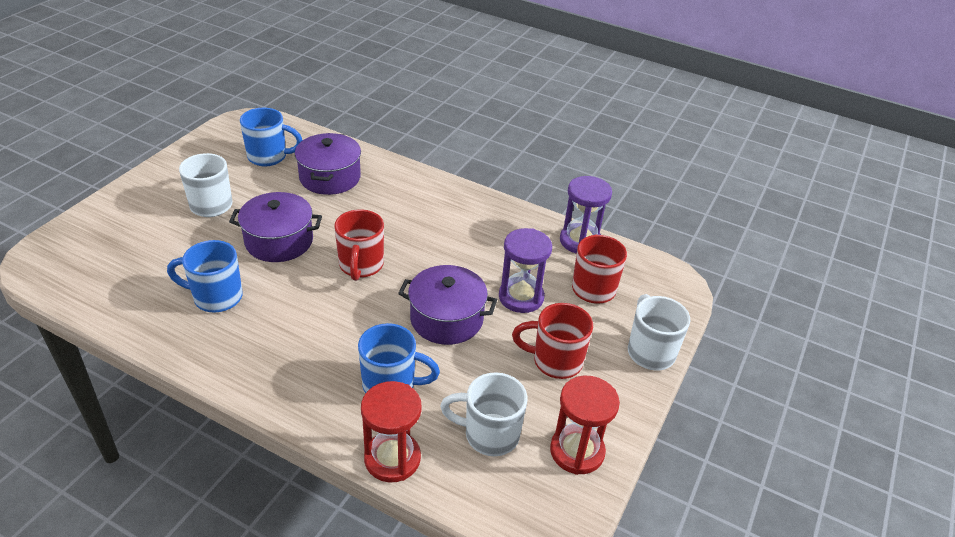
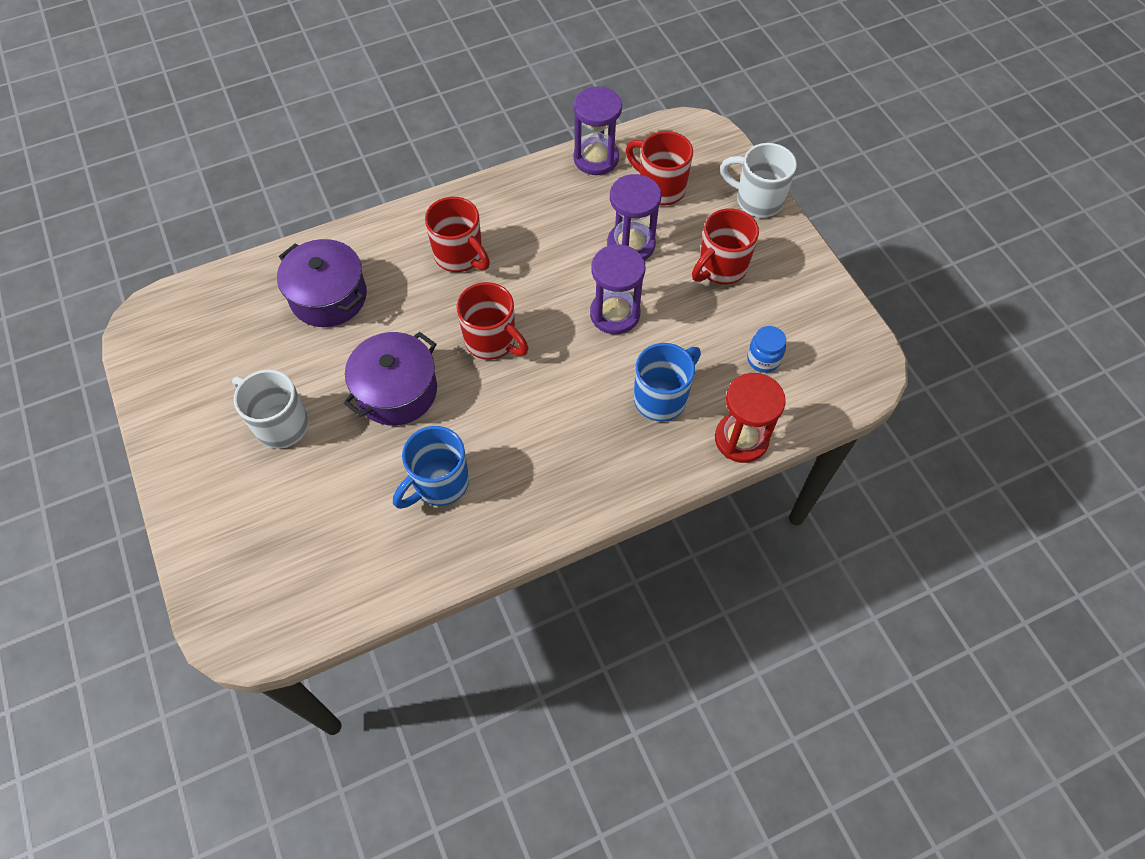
camera: 50 degrees left, 20 degrees up
blue mug [240,108,303,166] -> none
purple pot [398,265,497,345] -> purple hourglass [590,244,645,334]
white mug [440,372,528,456] -> blue jar [747,326,786,373]
red hourglass [550,376,620,475] -> none
none -> red mug [425,197,490,272]

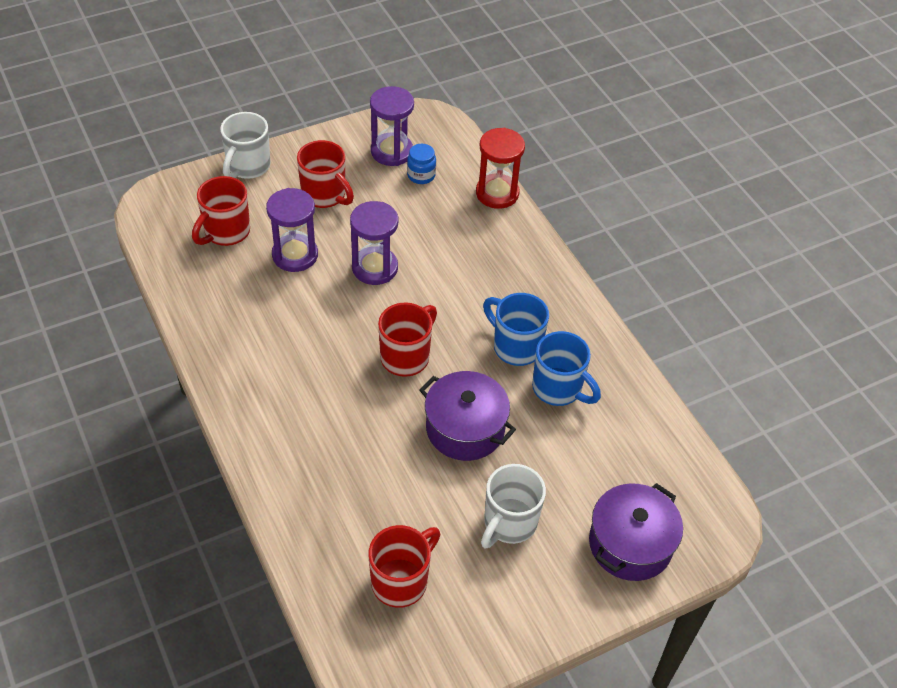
camera: 95 degrees left, 10 degrees down
purple pot [277,239,367,327] -> purple pot moved to [589,483,683,581]
red mug [425,197,490,272] -> red mug moved to [368,525,440,608]
purple hourglass [573,86,622,175] -> purple hourglass moved to [370,86,414,166]
blue mug [634,343,701,421] -> blue mug moved to [483,293,549,366]

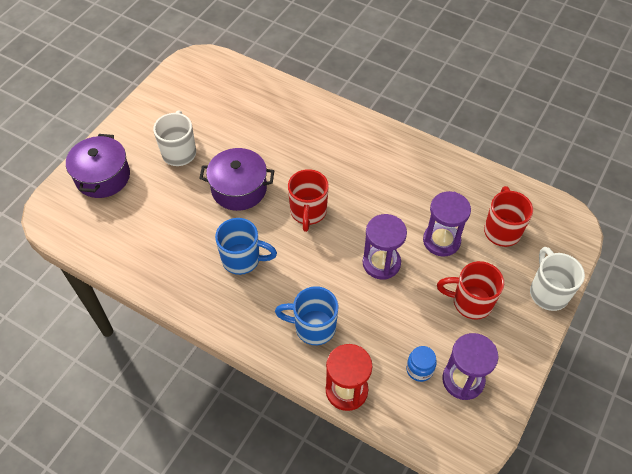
camera: 150 degrees right, 5 degrees up
red mug [368,525,440,608] -> none
blue mug [532,331,601,406] -> blue mug moved to [275,286,338,345]

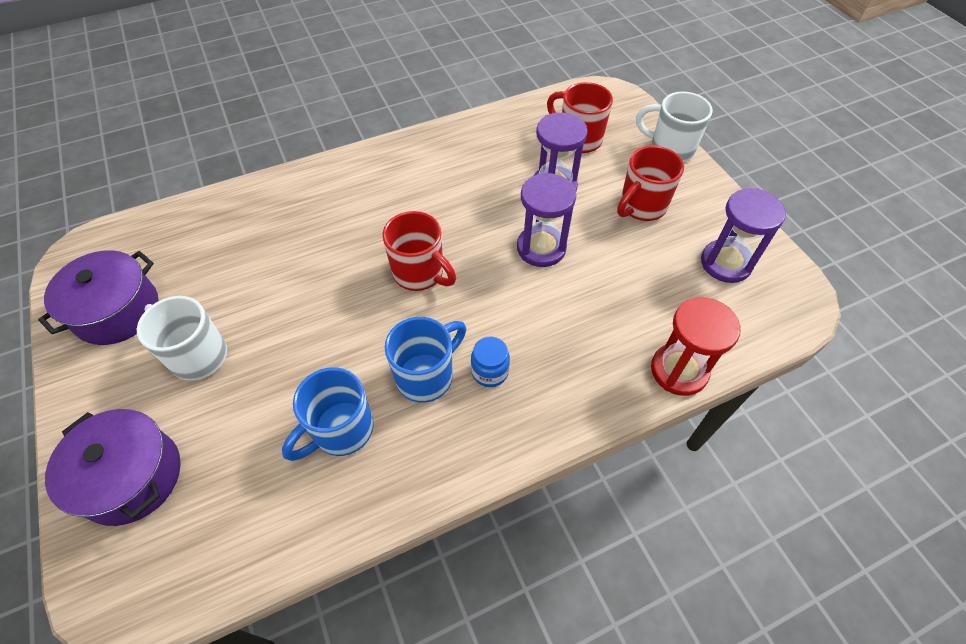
camera: 55 degrees left, 0 degrees up
purple pot [199,148,274,211] -> purple pot moved to [38,250,159,345]
blue mug [275,286,338,345] -> blue mug moved to [282,367,374,461]
blue jar [406,346,437,382] -> blue jar moved to [471,336,510,387]

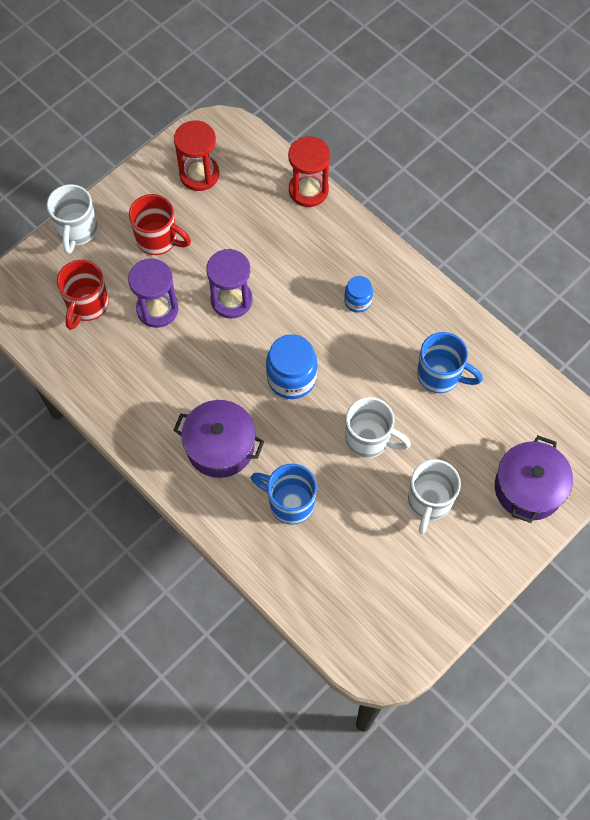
camera: 110 degrees left, 10 degrees up
purple pot [38,250,159,345] -> purple pot moved to [173,400,264,478]
red mug [383,211,456,291] -> blue jar [266,334,318,399]
blue mug [385,317,466,403] -> blue mug moved to [251,464,317,525]
purple hourglass [701,188,786,283] -> red hourglass [174,120,219,191]
none -> white mug [345,397,411,458]

